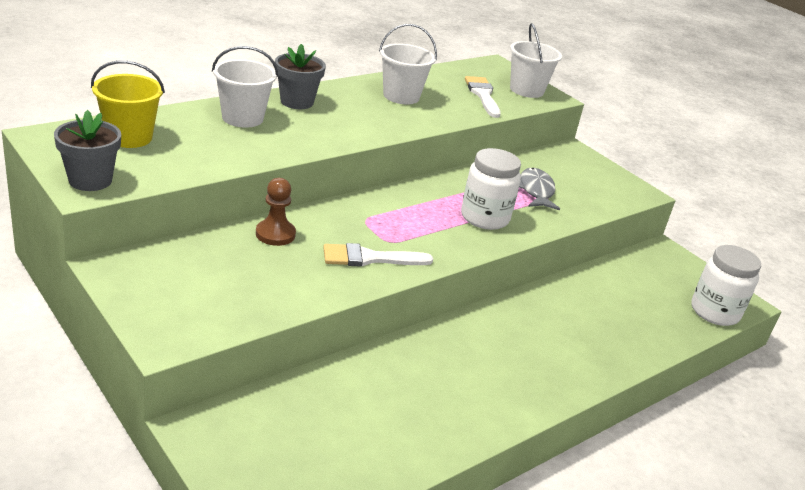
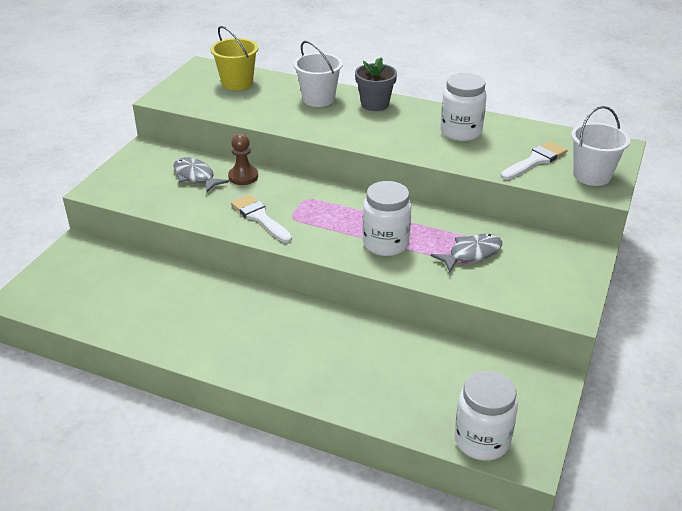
camera: 65 degrees right, 5 degrees up
grey flower pot [54,110,121,191] -> none
white bucket [379,24,437,104] -> white jar [440,73,487,141]
none -> grey fish [173,158,229,192]

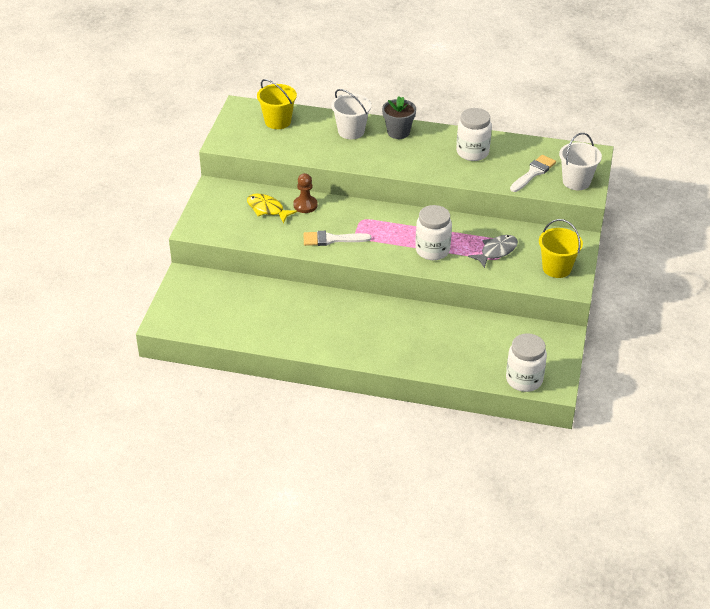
camera: 10 degrees left, 5 degrees up
grey fish [173,158,229,192] -> yellow fish [247,194,297,223]
white brush [231,195,292,243] -> white brush turned 45 degrees counterclockwise [303,231,371,246]
none -> yellow bucket [539,219,583,278]

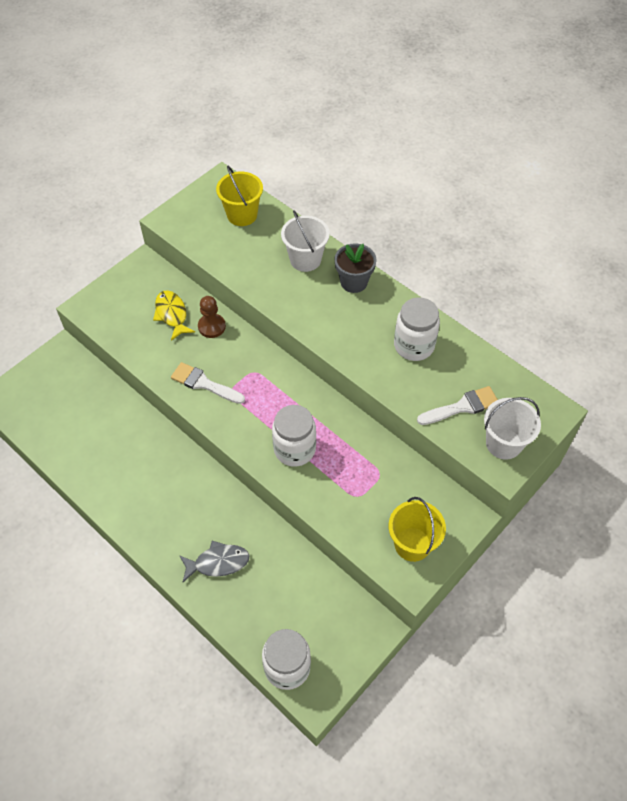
camera: 30 degrees right, 15 degrees up
grey fish [468,235,518,268] -> grey fish moved to [179,541,250,582]

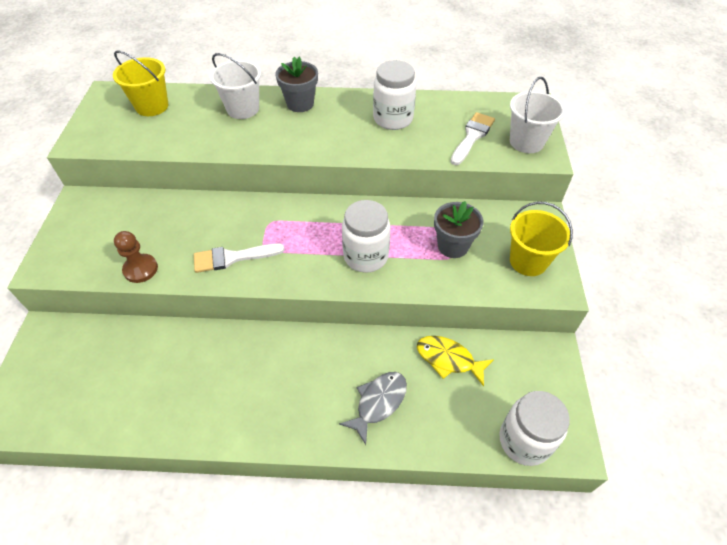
camera: 40 degrees left, 5 degrees down
yellow fish [153,290,195,341] -> yellow fish moved to [417,336,494,387]
brown pawn [198,296,226,338] -> brown pawn moved to [114,231,158,283]
none -> grey flower pot [434,201,483,258]

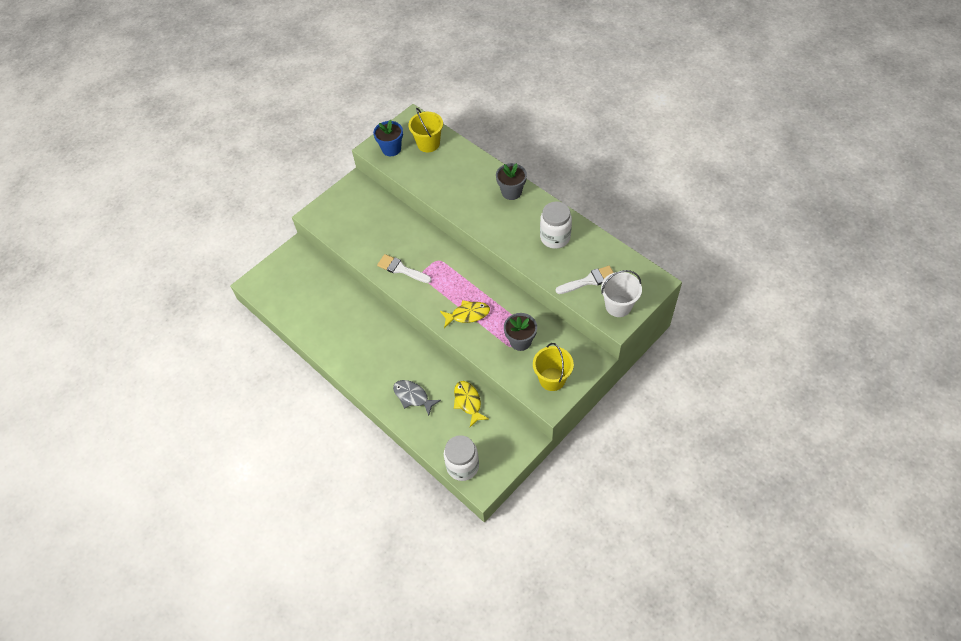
camera: 45 degrees right, 5 degrees up
brown pawn [114,231,158,283] -> none
white bucket [210,53,261,119] -> none
grey fish [339,372,407,445] -> grey fish turned 135 degrees counterclockwise [393,380,441,416]
white jar [342,200,390,273] -> yellow fish [440,300,490,328]
none -> blue flower pot [373,120,403,156]

